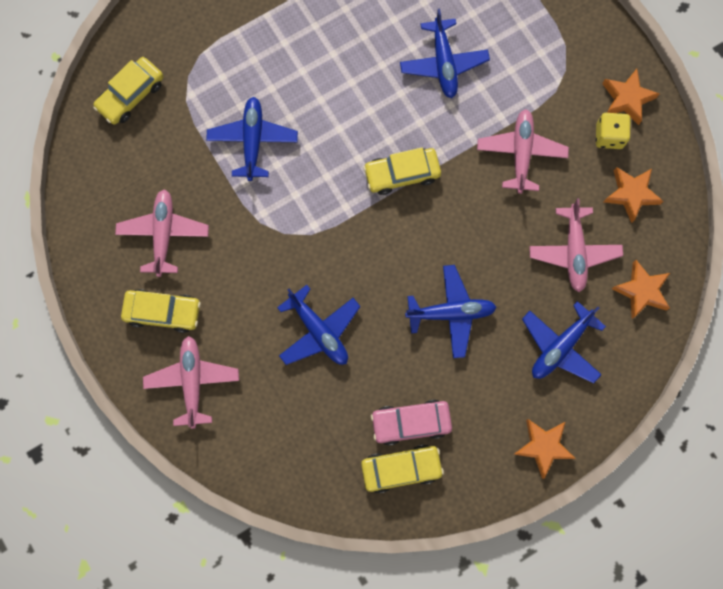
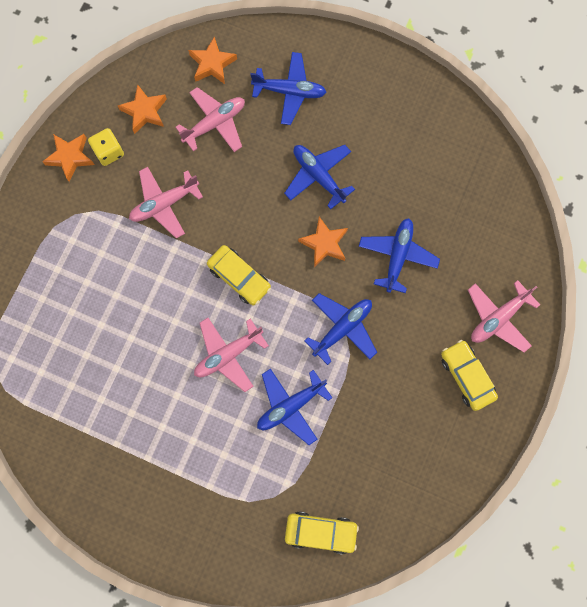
camera: 125 degrees left, 0 degrees up
pink plane [115,189,209,277] -> pink plane moved to [194,318,269,392]
yellow car [361,445,444,493] -> none
pink car [371,400,452,445] -> none
blue plane [400,8,490,98] -> blue plane moved to [305,293,377,365]
orange star [514,419,576,479] -> orange star moved to [298,217,348,267]

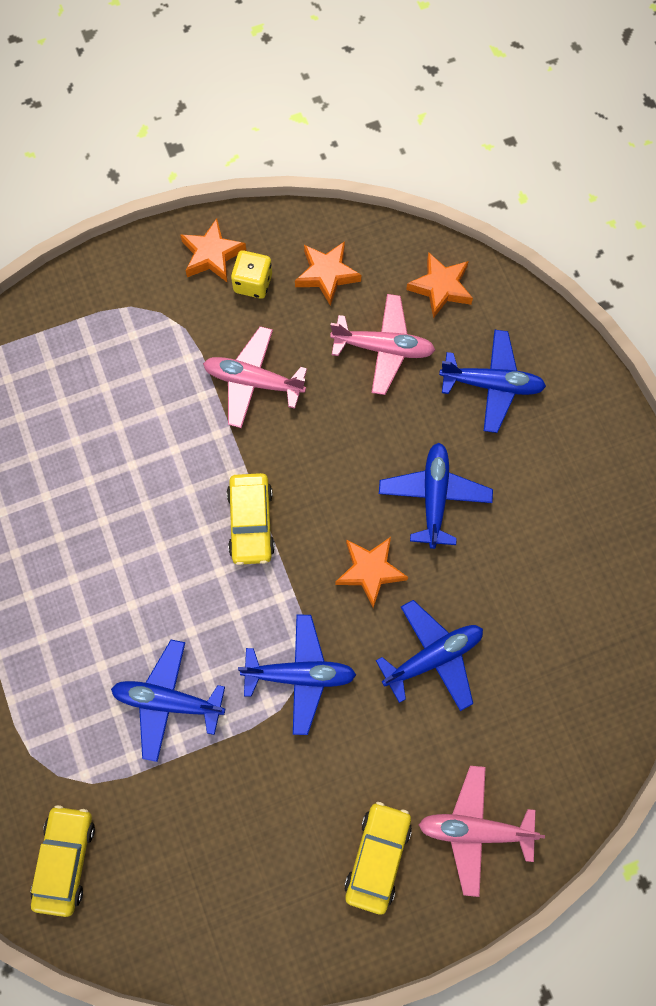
camera: 45 degrees right, 5 degrees down
pink plane [194,318,269,392] -> none
blue plane [250,52,326,125] -> blue plane turned 45 degrees counterclockwise [439,330,546,433]
yellow car [285,511,359,554] -> yellow car turned 135 degrees counterclockwise [31,805,95,917]

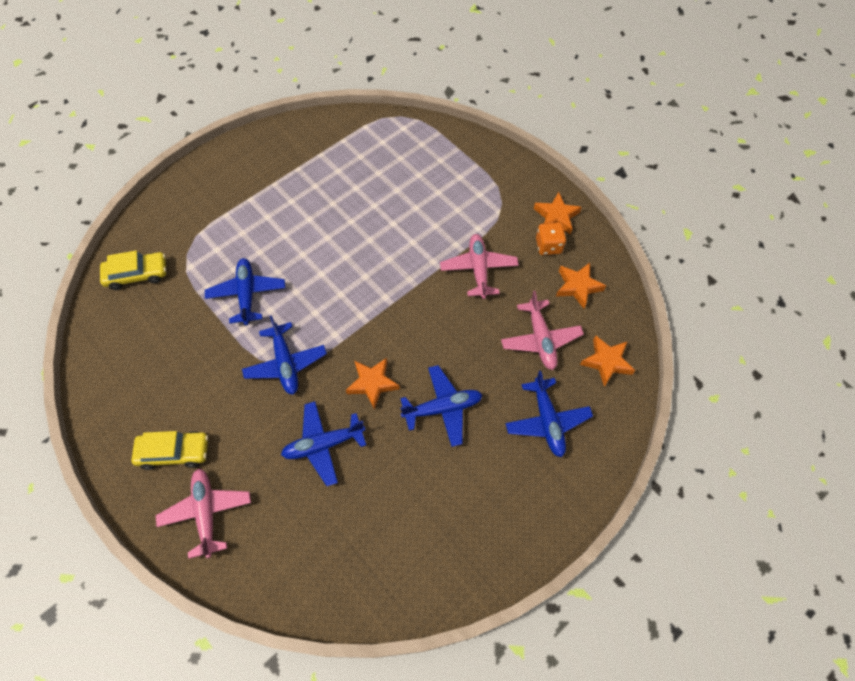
camera: 70 degrees right, 10 degrees down
yellow car [227,473,275,565] -> none
yellow dice [231,250,272,299] -> orange dice [536,222,566,255]
blue plane [376,600,483,711] -> blue plane turned 120 degrees clockwise [281,401,366,486]

